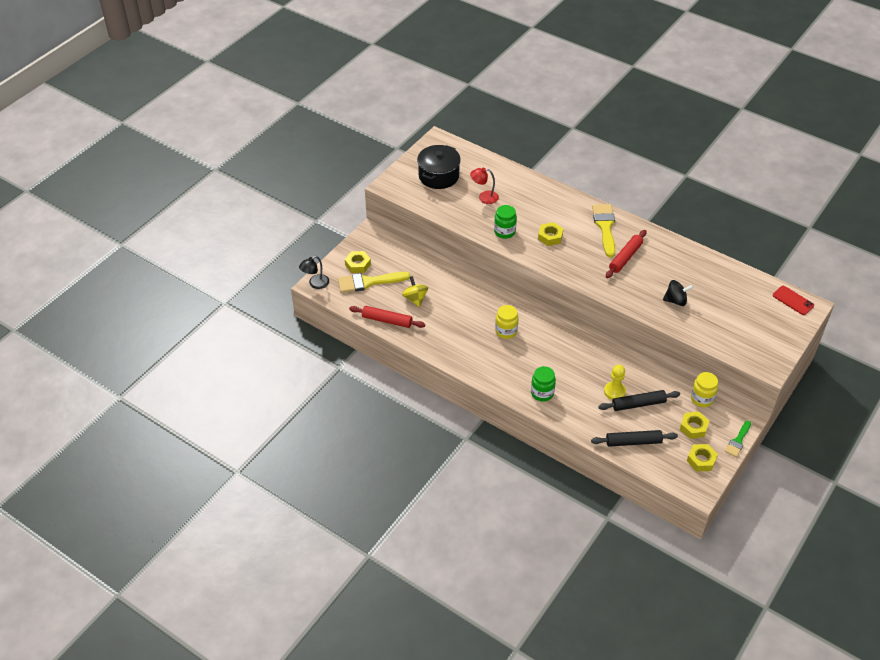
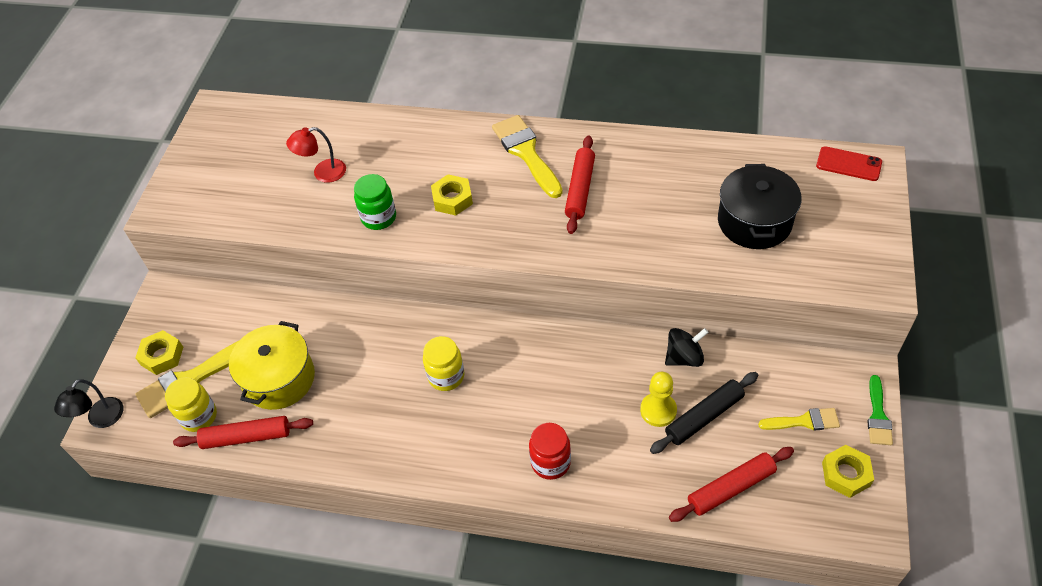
camera: 20 degrees left, 5 degrees up
yellow spinning top [402,276,428,307] -> yellow pot [229,321,315,410]
black pot [417,145,461,189] -> black pot moved to [718,164,802,249]
green jar [531,366,556,401] -> red jar [529,423,571,480]
black rolling pin [591,430,678,447] -> red rolling pin [669,447,794,522]
black spinning top [663,280,693,306] -> black spinning top moved to [665,328,708,367]
yellow nut [680,411,709,439] -> yellow brush [758,408,840,431]
yellow jar [691,372,718,407] -> yellow jar moved to [165,377,217,432]

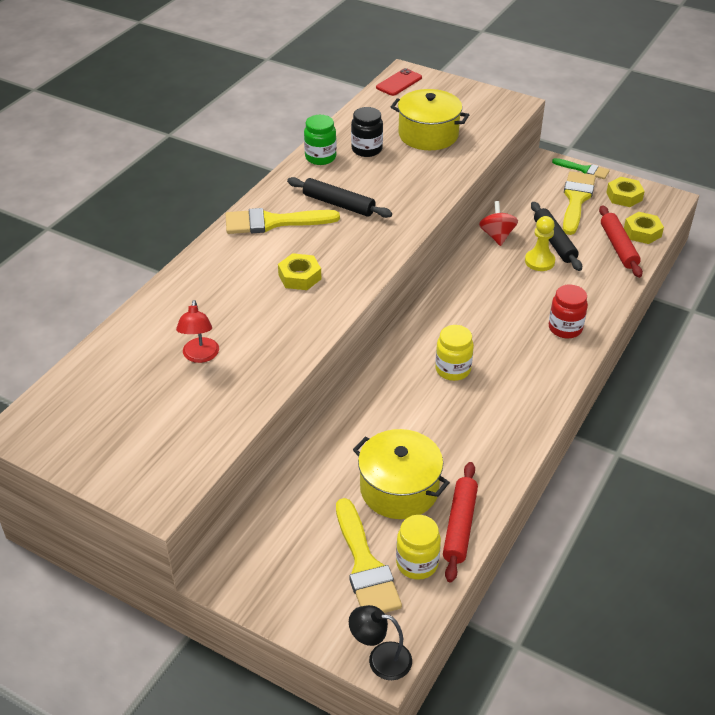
camera: 75 degrees left, 10 degrees down
black lamp [54,379,123,428] -> black lamp turned 150 degrees clockwise [349,605,412,680]
yellow nut [135,330,183,375] -> yellow nut moved to [624,212,664,244]
green jar [354,174,396,230] -> green jar moved to [304,115,337,165]
red rolling pin [565,136,595,234] -> black rolling pin [287,177,392,218]
black spinning top [665,328,708,367] -> red spinning top [479,201,518,246]
black pot [718,164,802,249] -> yellow pot [391,89,469,150]
yellow brush [758,408,840,431] -> yellow brush [563,171,596,235], size x1.70
none -> black jar [351,107,383,157]

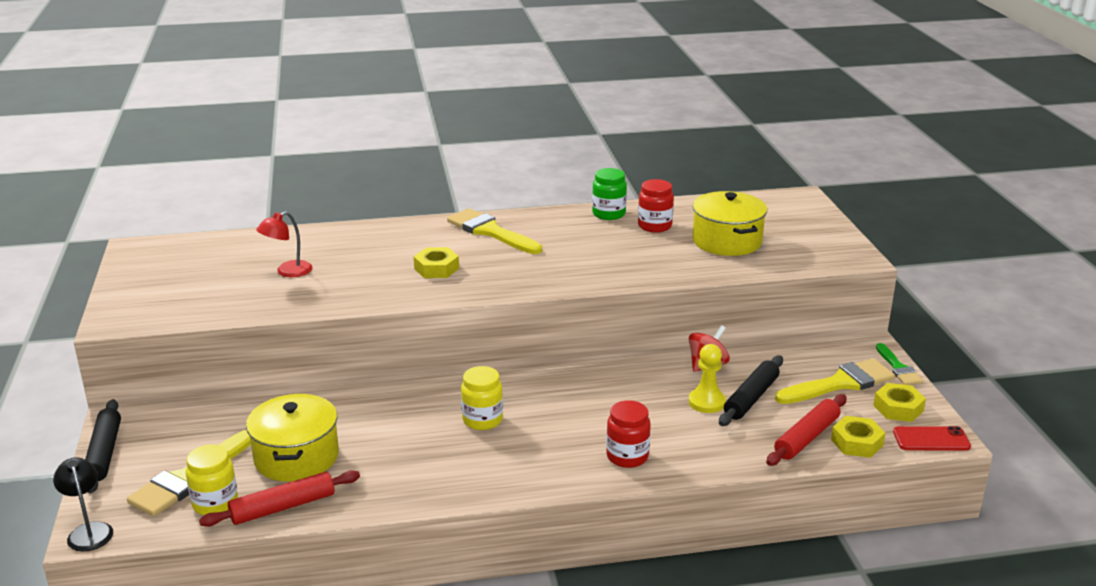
camera: 50 degrees right, 15 degrees down
black rolling pin [287,177,392,218] -> black rolling pin moved to [85,399,121,493]
black jar [351,107,383,157] -> red jar [638,179,674,233]
red phone [376,68,422,96] -> red phone moved to [893,426,971,451]

